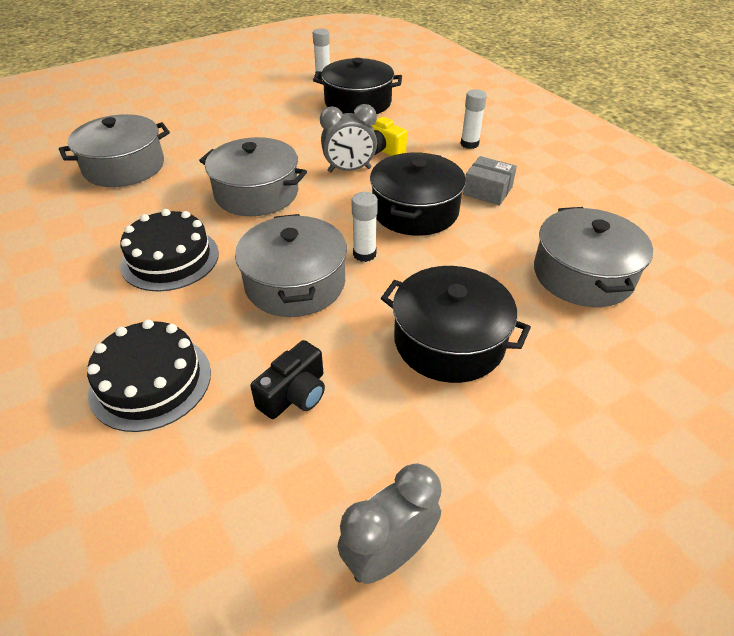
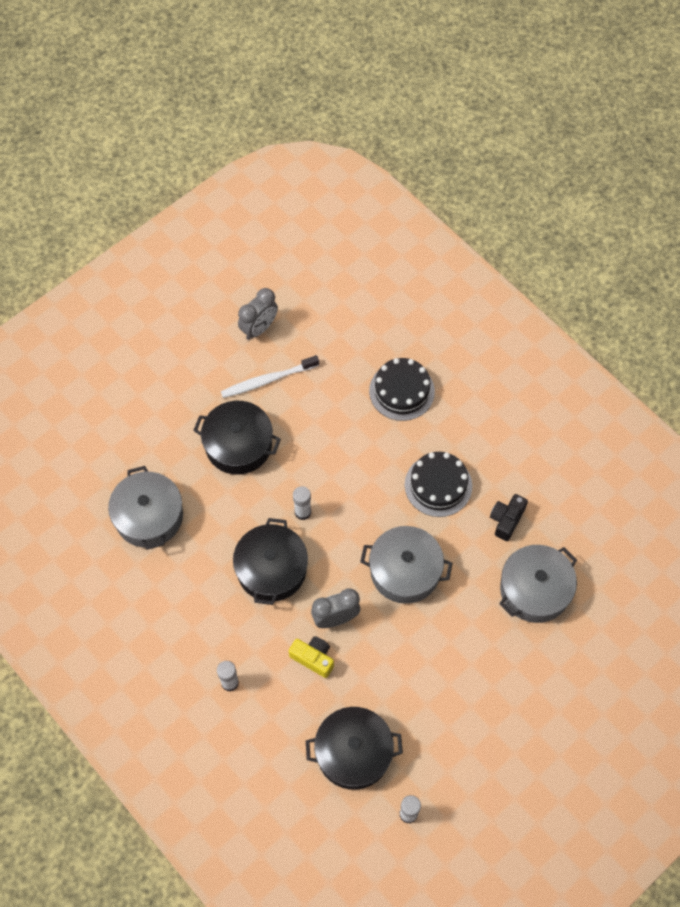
camera: 170 degrees right, 20 degrees up
grey pot [235,214,347,317] -> none
black camera [250,340,325,419] -> black camera moved to [490,494,528,541]
grey box [463,156,517,206] -> none
none -> white toothbrush [221,355,319,398]

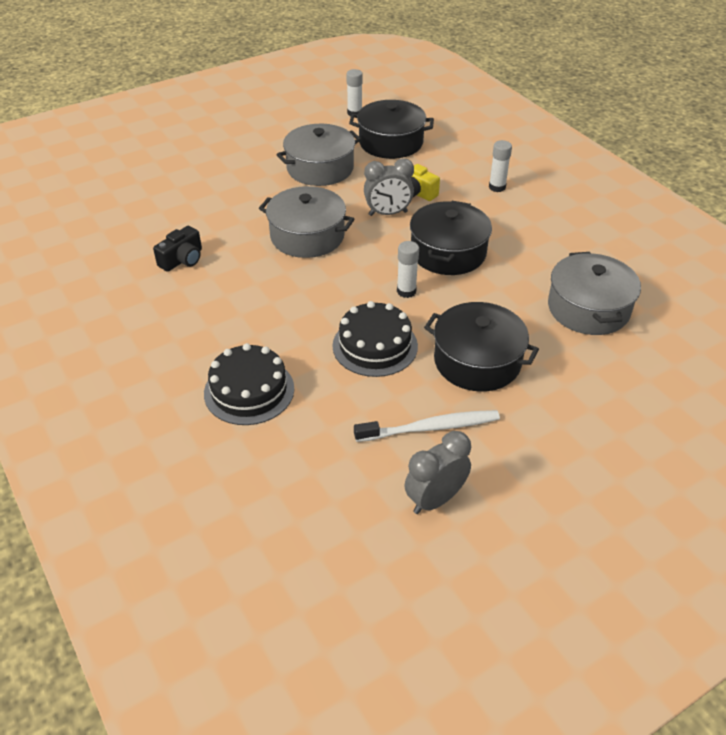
camera: 170 degrees left, 20 degrees down
black cake [405,452,472,517] -> black cake moved to [332,301,418,377]
grey pot [499,545,577,623] -> grey pot moved to [276,124,361,186]

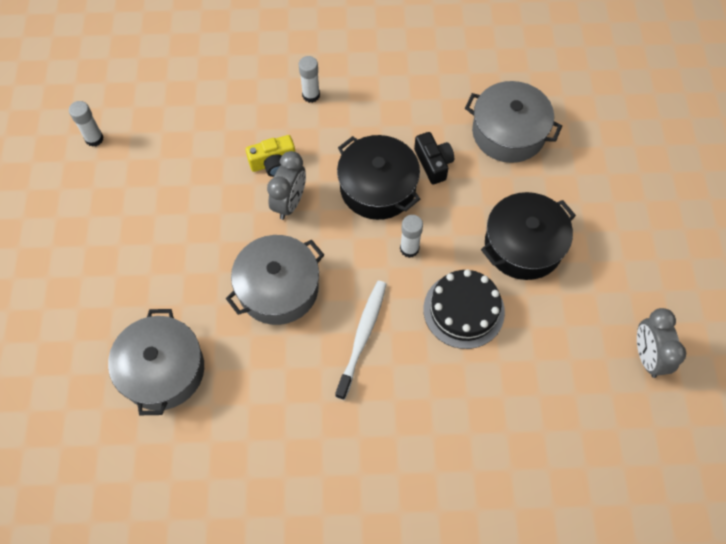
camera: 60 degrees left, 20 degrees up
black camera [153,226,202,272] -> black camera moved to [414,132,454,184]
black cake [204,343,294,425] -> none
grey pot [276,124,361,186] -> grey pot moved to [108,309,204,415]
black pot [349,100,434,159] -> none
white toothbrush [354,410,500,442] -> white toothbrush moved to [335,281,386,400]

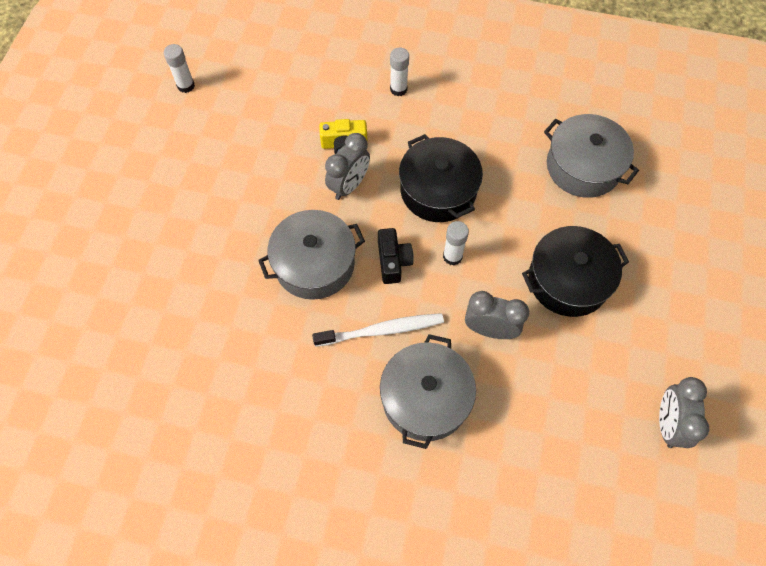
camera: 15 degrees right, 0 degrees up
grey pot [108,309,204,415] -> grey pot moved to [380,334,476,449]
white toothbrush [335,281,386,400] -> white toothbrush turned 45 degrees clockwise [312,313,444,347]
black camera [414,132,454,184] -> black camera moved to [378,228,414,284]
black cake [423,269,505,349] -> grey clock [465,291,529,339]

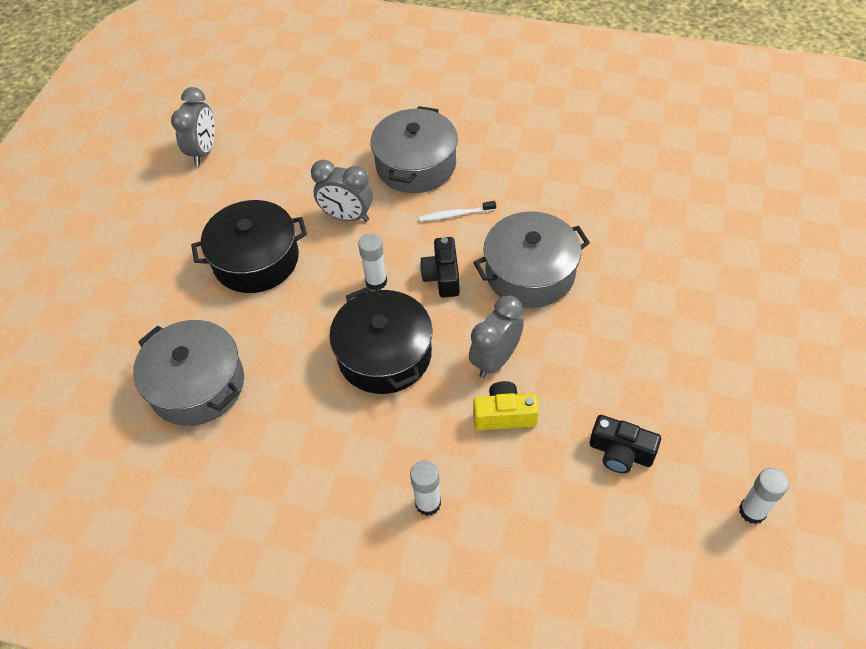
camera: 175 degrees left, 10 degrees down
white toothbrush [312,313,444,347] -> white toothbrush [419,201,496,222], size x0.59
none -> black camera [590,415,661,473]

